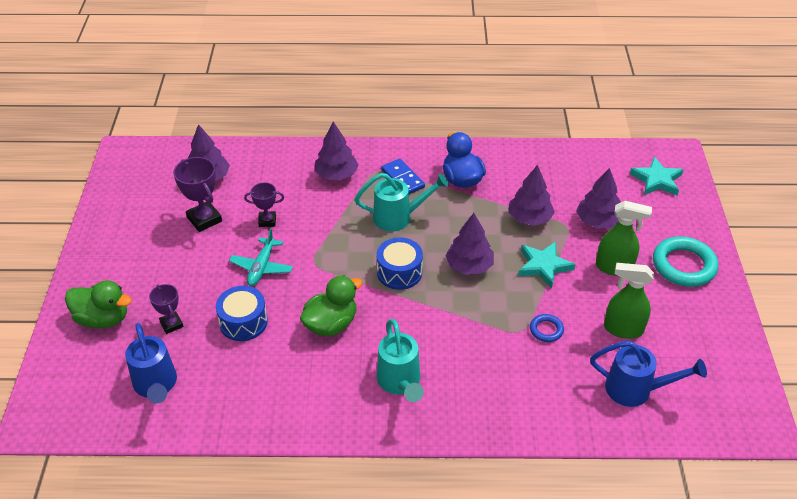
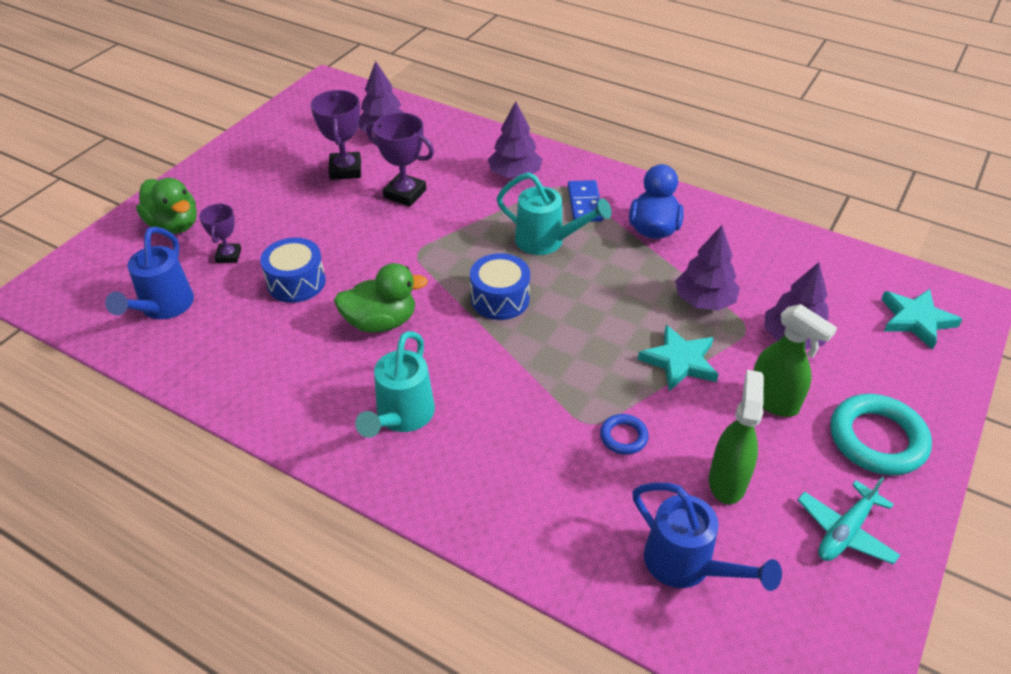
camera: 30 degrees right, 0 degrees up
turquoise plane [229,228,293,286] -> turquoise plane moved to [798,477,900,565]
purple trophy [244,182,284,227] -> purple trophy [367,112,434,207], size x1.60
purple tree [445,213,494,275] -> none
green spray bottle [604,263,654,339] -> green spray bottle turned 60 degrees clockwise [709,370,764,504]

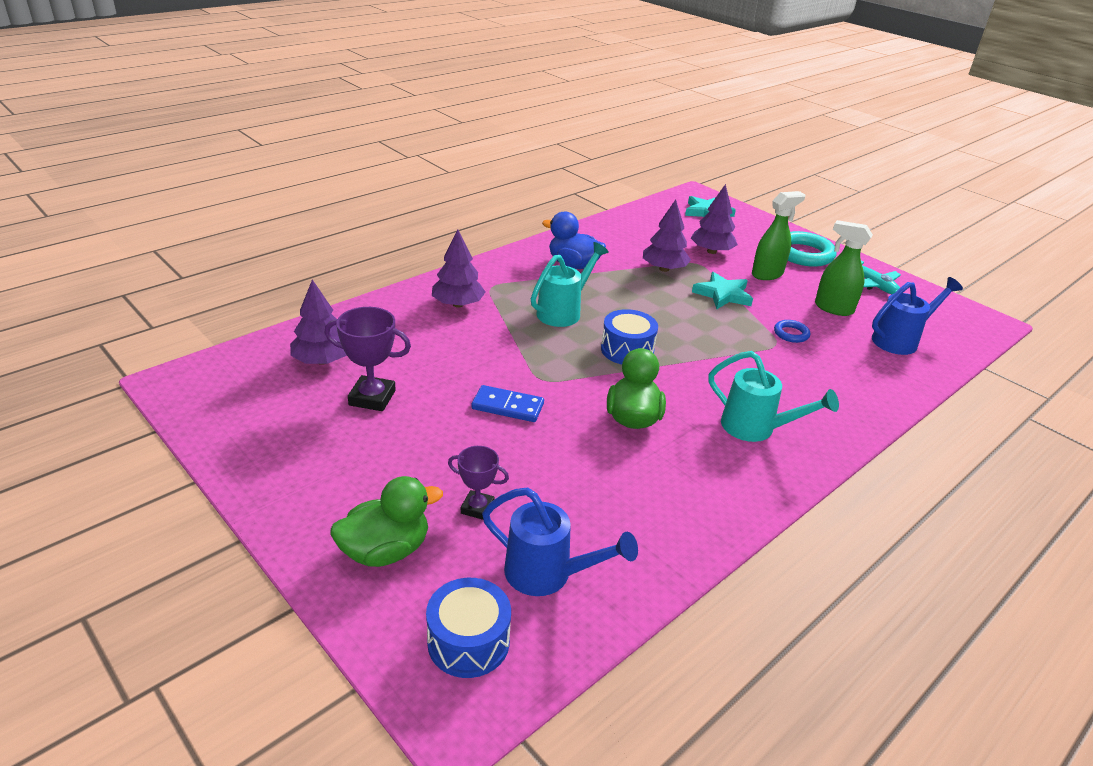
camera: 75 degrees left, 10 degrees down
blue drum [260,238,326,303] -> blue drum moved to [426,578,511,678]
purple trophy [367,112,434,207] -> none
blue domino [568,180,603,222] -> blue domino moved to [472,385,544,422]

